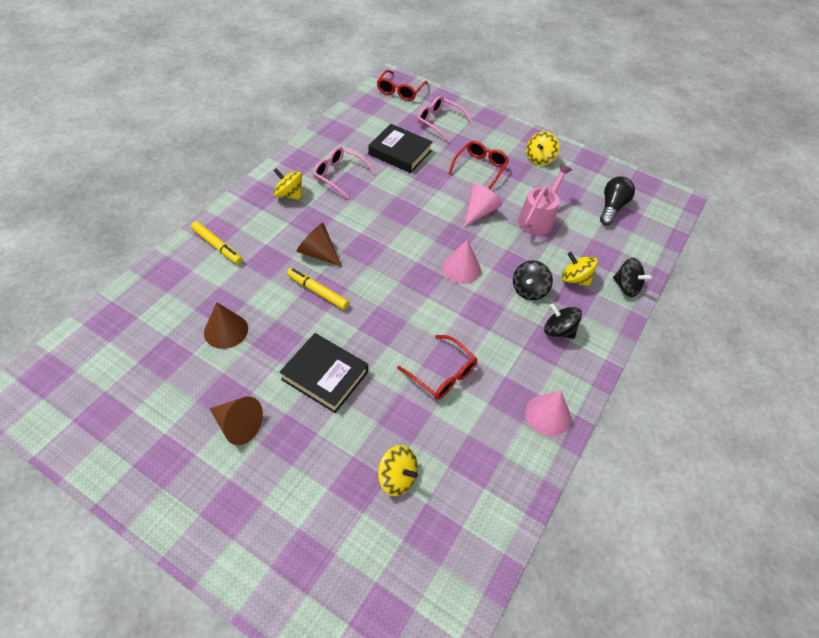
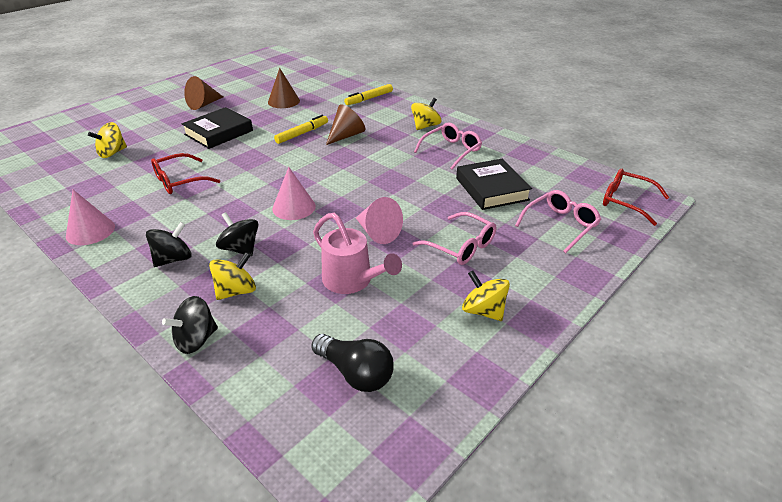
camera: 105 degrees right, 15 degrees down
black book [368,124,433,173] -> black book turned 60 degrees counterclockwise [456,159,532,210]
red glasses [448,141,509,189] -> pink glasses [413,212,496,265]

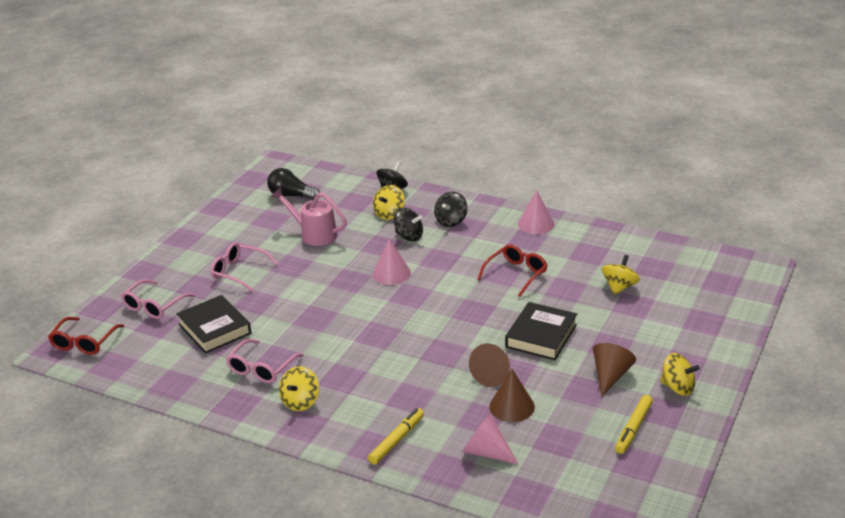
camera: 165 degrees right, 5 degrees down
yellow marker [274,115,328,144] -> yellow marker moved to [615,395,653,454]
brown cone [326,104,365,145] -> brown cone moved to [469,344,510,387]
pink cone [356,197,403,244] -> pink cone moved to [462,414,518,464]
yellow spinning top [462,270,510,321] -> yellow spinning top moved to [660,353,700,396]
red glasses [603,169,669,226] -> red glasses turned 90 degrees clockwise [48,317,124,355]

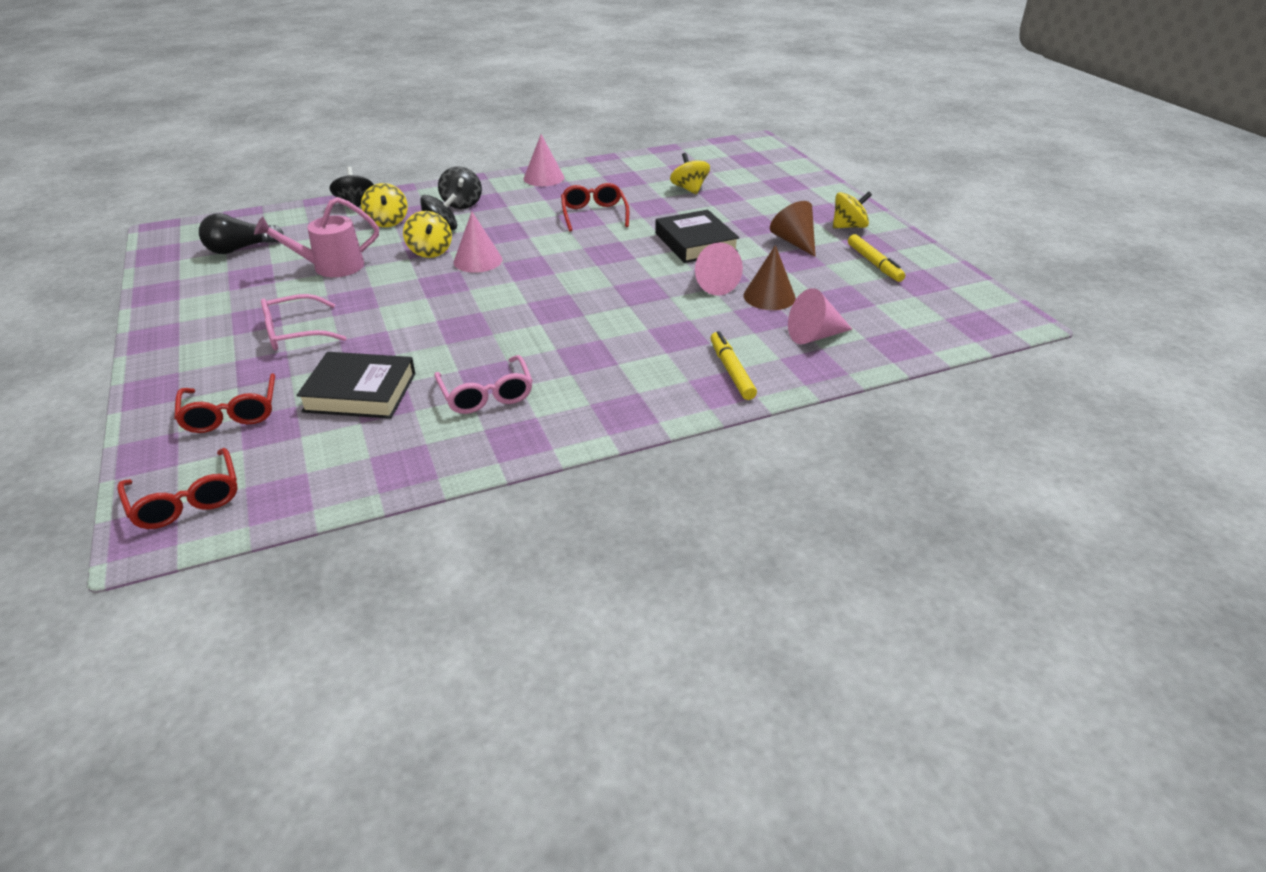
camera: 50 degrees left, 5 degrees up
pink glasses [121,279,195,319] -> red glasses [174,373,275,433]
yellow spinning top [279,366,319,411] -> yellow spinning top moved to [403,211,452,258]
brown cone [469,344,510,387] -> pink cone [695,242,743,296]

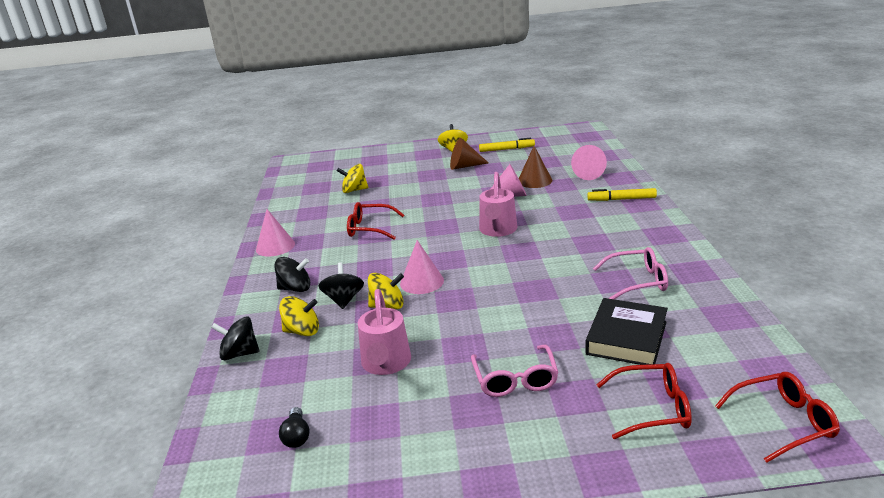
camera: 70 degrees left, 10 degrees down
black light bulb [199,213,284,254] -> black light bulb [279,407,310,448], size x0.61
black book [655,210,739,263] -> none
none -> pink watering can [479,172,517,237]

